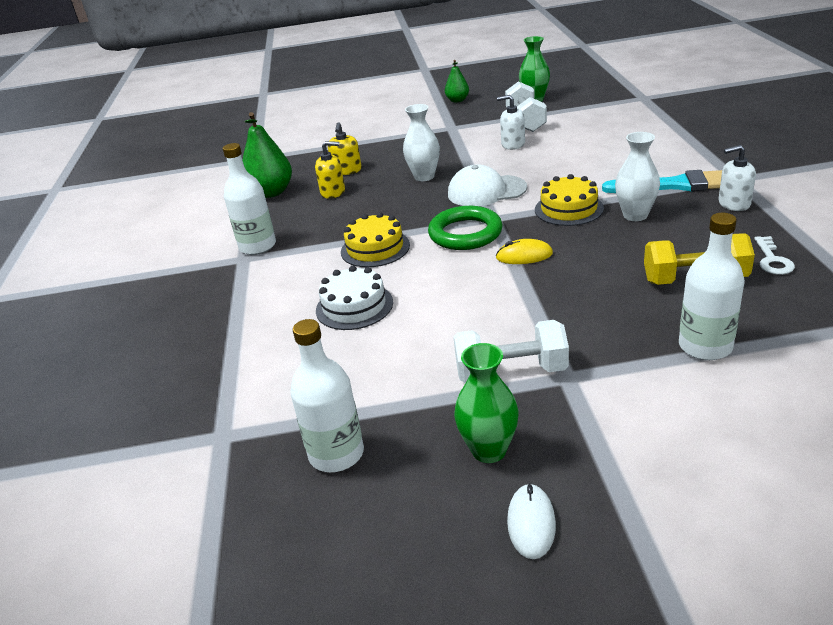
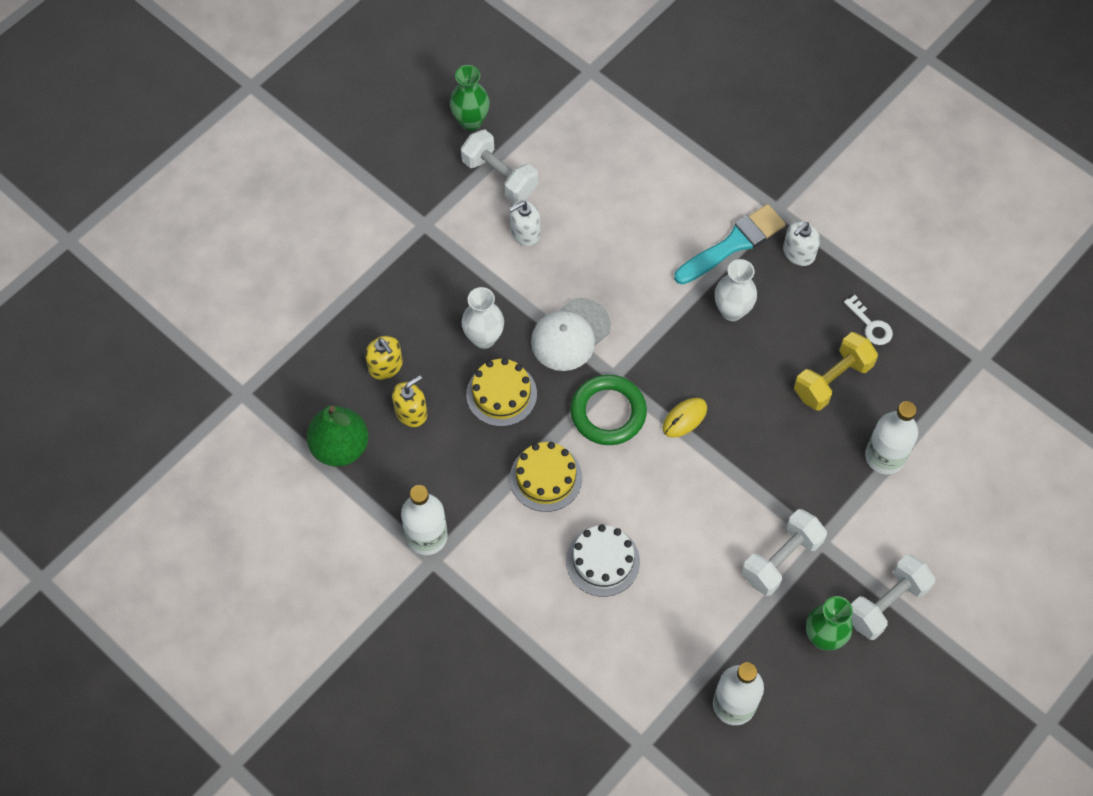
camera: 45 degrees left, 30 degrees up
green pear [445,60,469,102] -> none
white mouse [507,483,556,559] -> none
yellow cake [535,174,604,226] -> yellow cake moved to [466,358,537,427]
none -> white dumbbell [851,554,935,640]

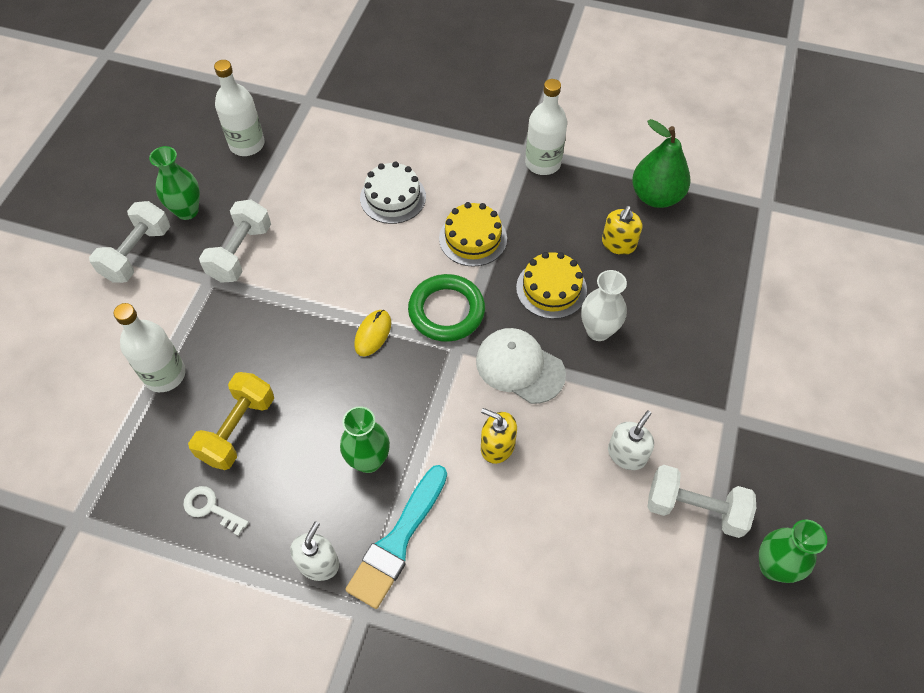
camera: 155 degrees right, 5 degrees down
yellow soap dispenser [365,336,403,380] -> yellow soap dispenser moved to [481,408,517,464]
white cap [531,298,611,371] -> white cap turned 75 degrees counterclockwise [476,328,566,404]
white vase [715,259,757,321] -> green vase [340,406,390,473]

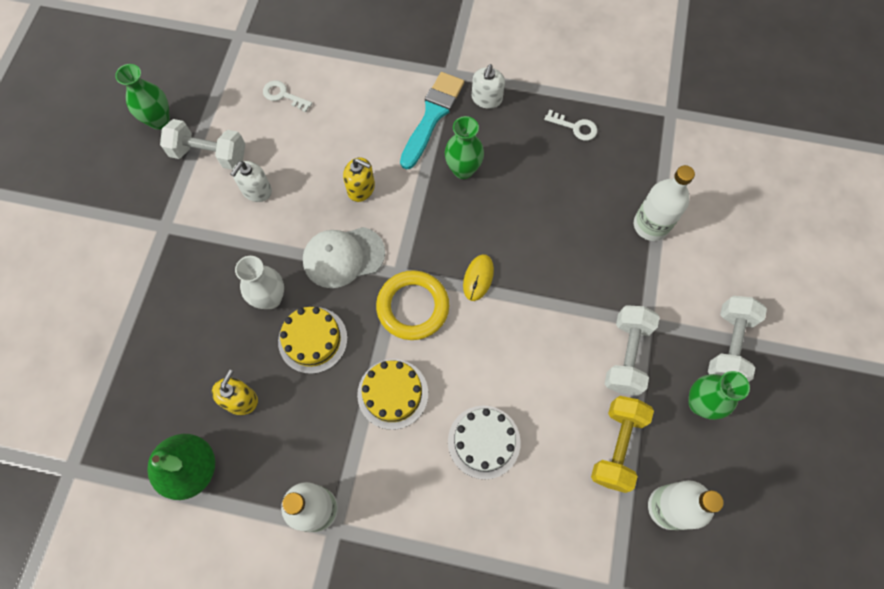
camera: 175 degrees right, 10 degrees up
yellow dumbbell [188,372,274,470] -> yellow dumbbell moved to [591,396,654,493]
green ring [408,274,485,342] -> yellow ring [376,270,449,340]
white cap [476,328,566,404] -> white cap turned 135 degrees clockwise [303,227,385,288]
none -> white key [263,80,312,112]

